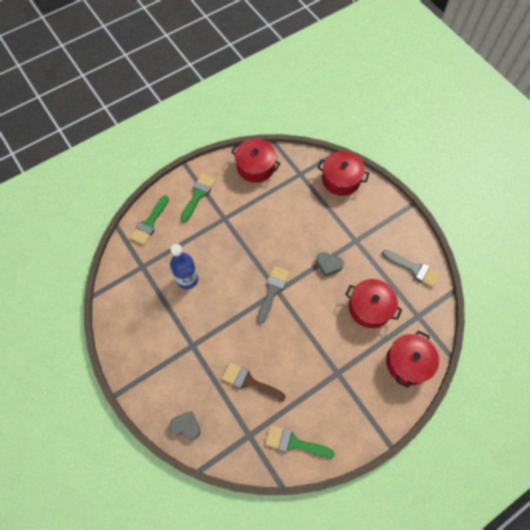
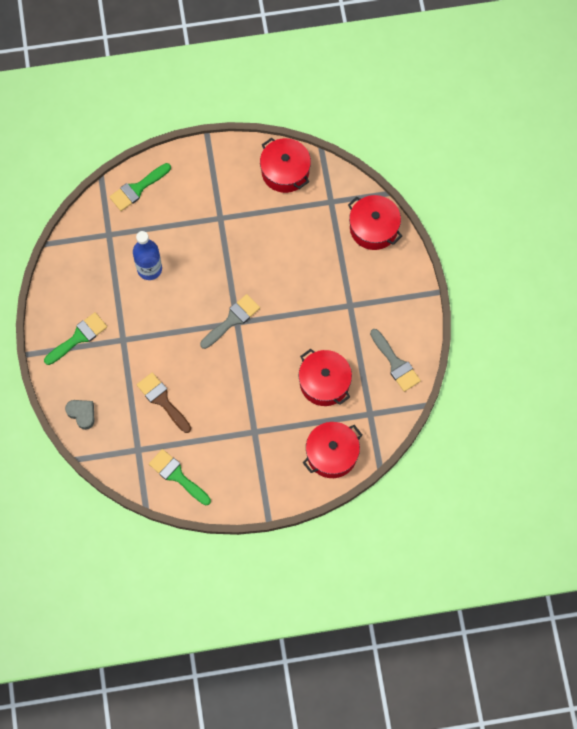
camera: 25 degrees right, 5 degrees up
green brush [180,173,216,222] -> green brush moved to [44,312,107,365]
grey heart [316,252,344,277] -> none

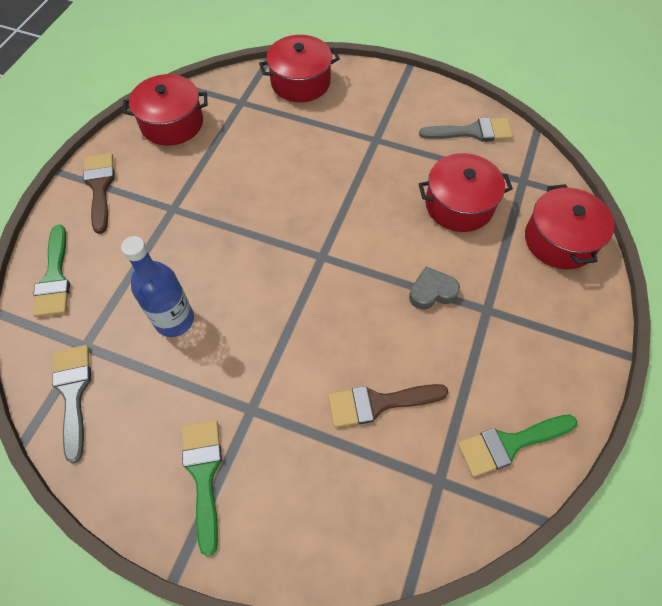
camera: 60 degrees left, 10 degrees down
grey heart [65,400,94,430] -> grey heart moved to [409,267,460,310]
grey brush [200,294,260,349] -> grey brush moved to [52,345,91,463]
none -> brown brush [83,153,115,234]

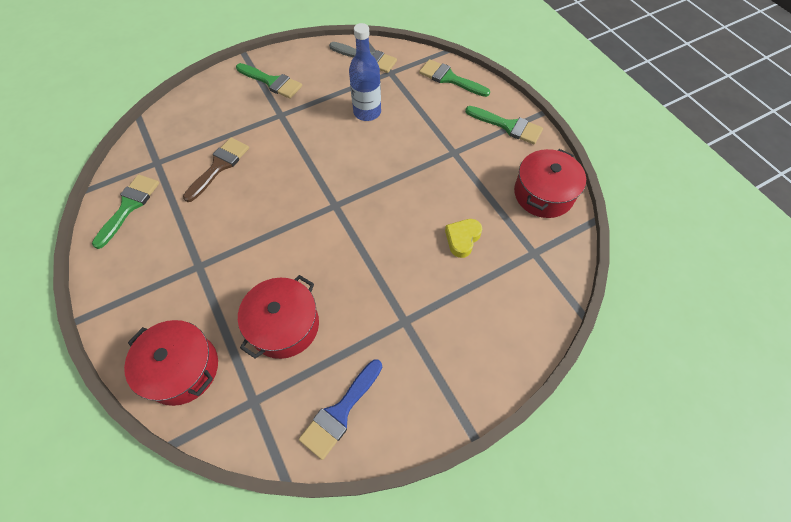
camera: 130 degrees right, 0 degrees up
brown brush [83,153,115,234] -> green brush [465,106,543,144]
red pot [259,35,340,102] -> none
grey heart [409,267,460,310] -> none
grey brush [419,117,513,142] -> blue brush [299,359,382,460]
none -> yellow heart [445,219,482,258]

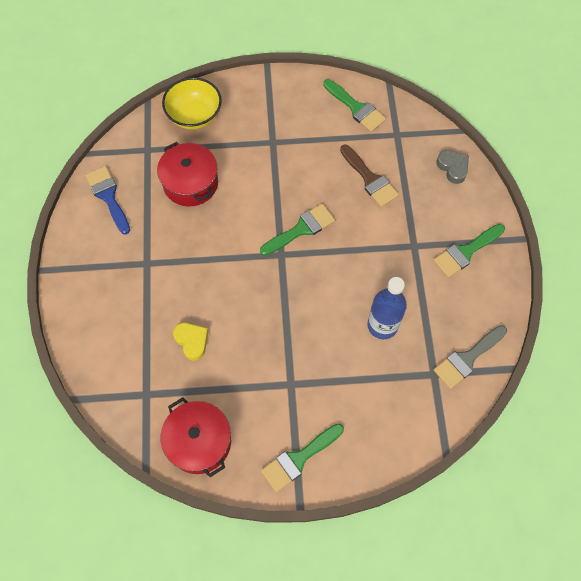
camera: 115 degrees right, 5 degrees up
red pot [124,320,218,406] -> yellow bowl [162,77,222,130]
green brush [419,59,490,97] -> green brush moved to [260,204,335,256]
none -> grey heart [436,150,469,184]

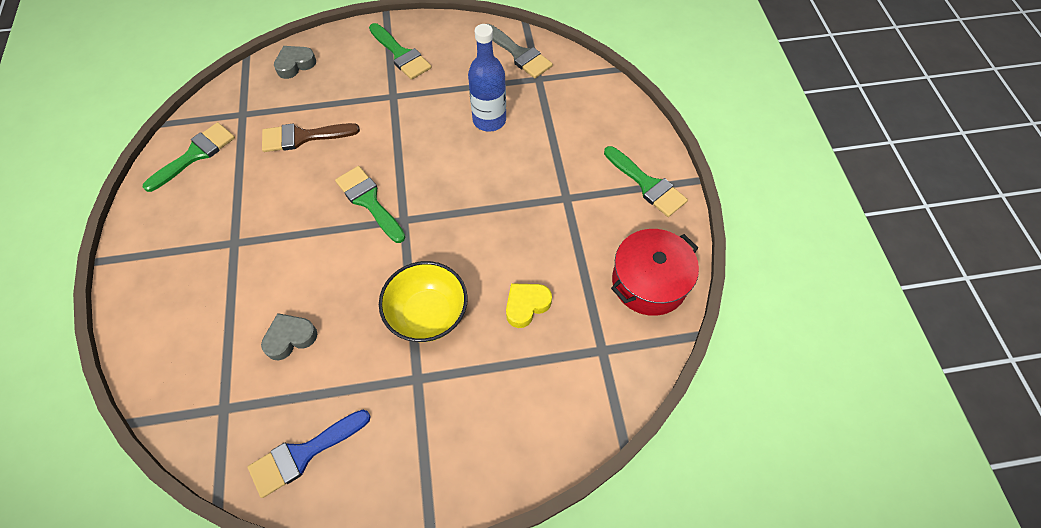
camera: 95 degrees left, 5 degrees down
red pot [157,142,218,207] -> grey heart [261,313,317,360]
yellow bowl [162,77,222,130] -> yellow bowl moved to [379,261,468,342]
brown brush [340,145,399,207] -> brown brush turned 150 degrees counterclockwise [262,123,360,152]

